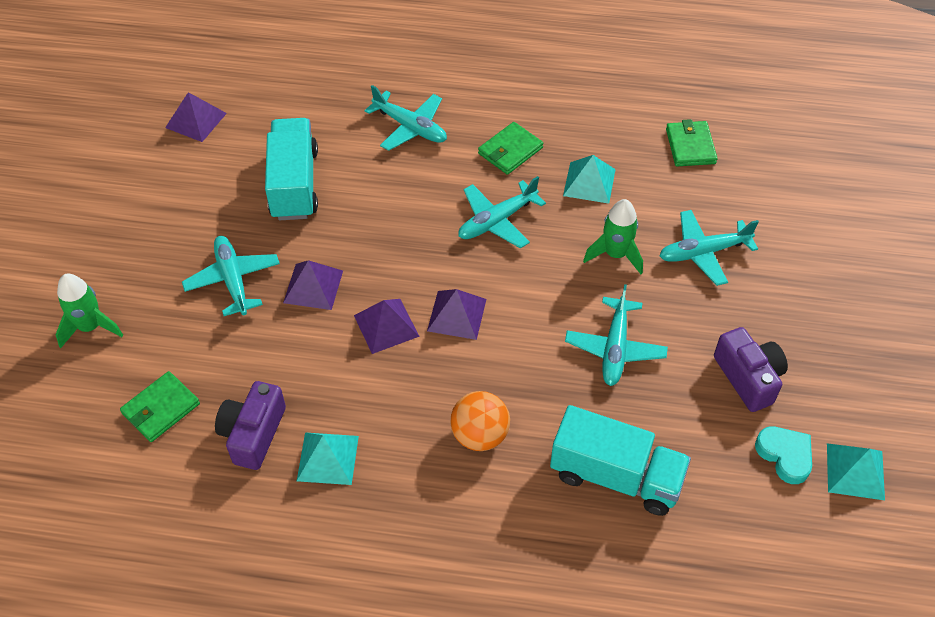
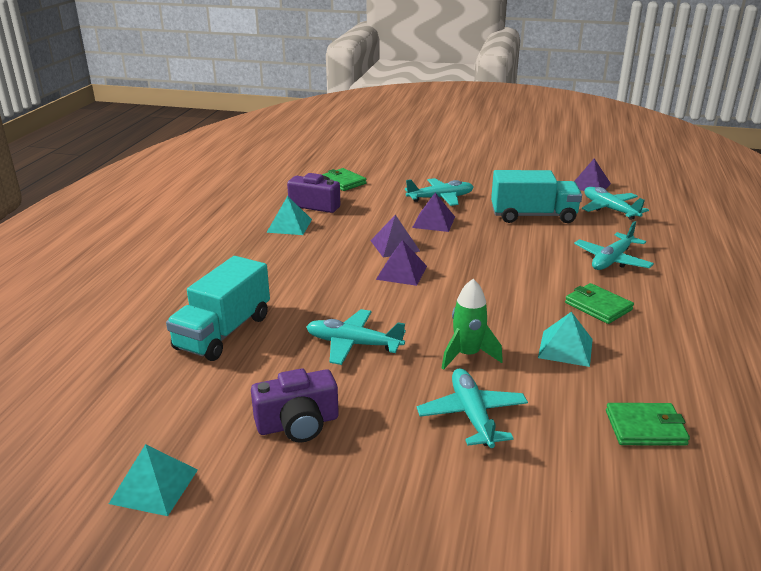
camera: 95 degrees right, 25 degrees down
green rocket [56,273,123,348] -> none
orange ball [450,391,510,451] -> none
turquoise plane [458,176,546,248] -> turquoise plane moved to [582,187,649,220]
turquoise heart [755,427,812,484] -> none

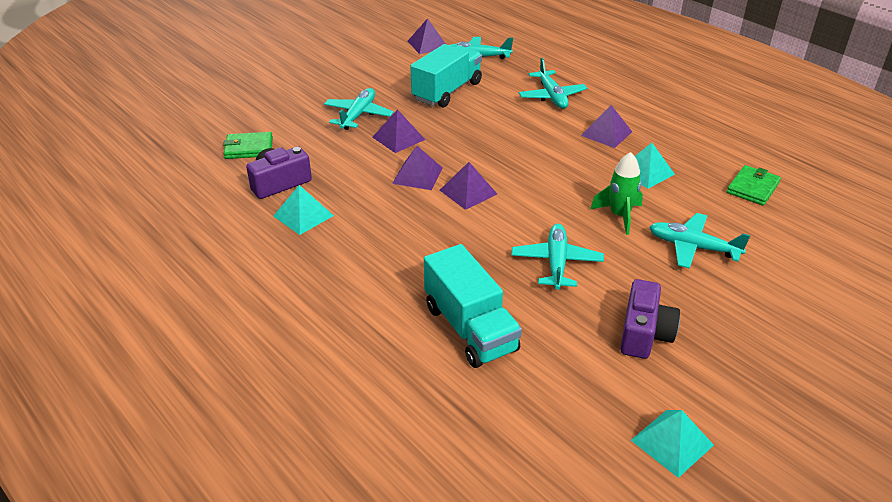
camera: 55 degrees left, 10 degrees up
turquoise plane [306,309,406,365] -> turquoise plane turned 135 degrees clockwise [511,224,604,290]
green wallet [565,283,634,324] -> purple pyramid [581,105,632,148]

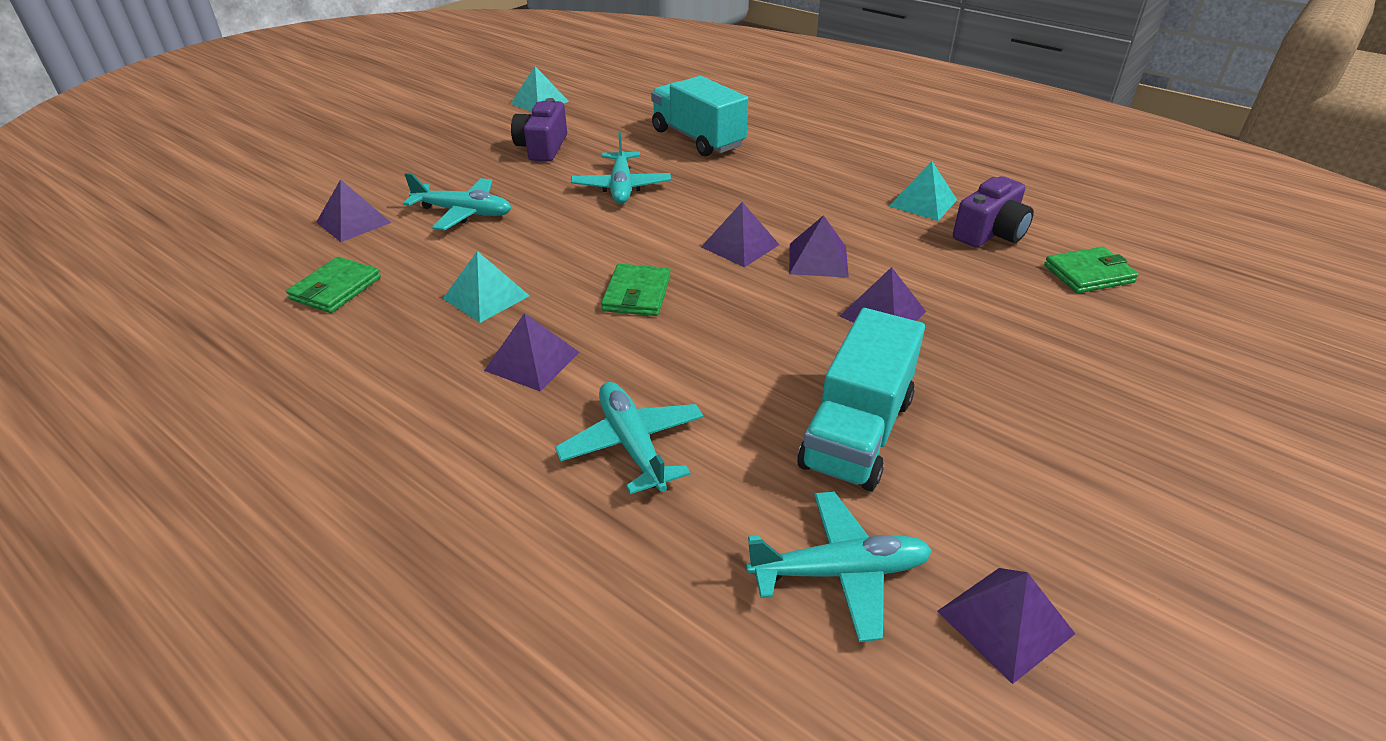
camera: 170 degrees right, 0 degrees up
turquoise plane [324,88,394,130] -> none
green rocket [590,152,643,235] -> none
none -> purple pyramid [316,179,391,242]
none -> green wallet [601,264,671,316]

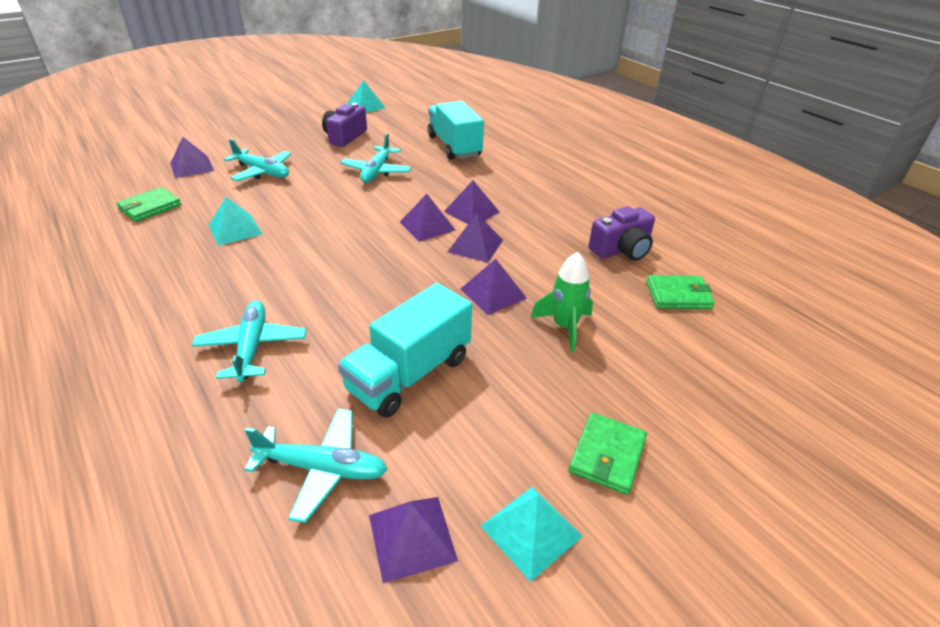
camera: 15 degrees right, 0 degrees up
purple pyramid [484,313,579,392] -> purple pyramid moved to [444,180,500,224]
green wallet [601,264,671,316] -> green wallet moved to [569,412,647,495]
turquoise pyramid [889,161,957,221] -> turquoise pyramid moved to [481,487,583,582]
none -> green rocket [531,252,593,352]

